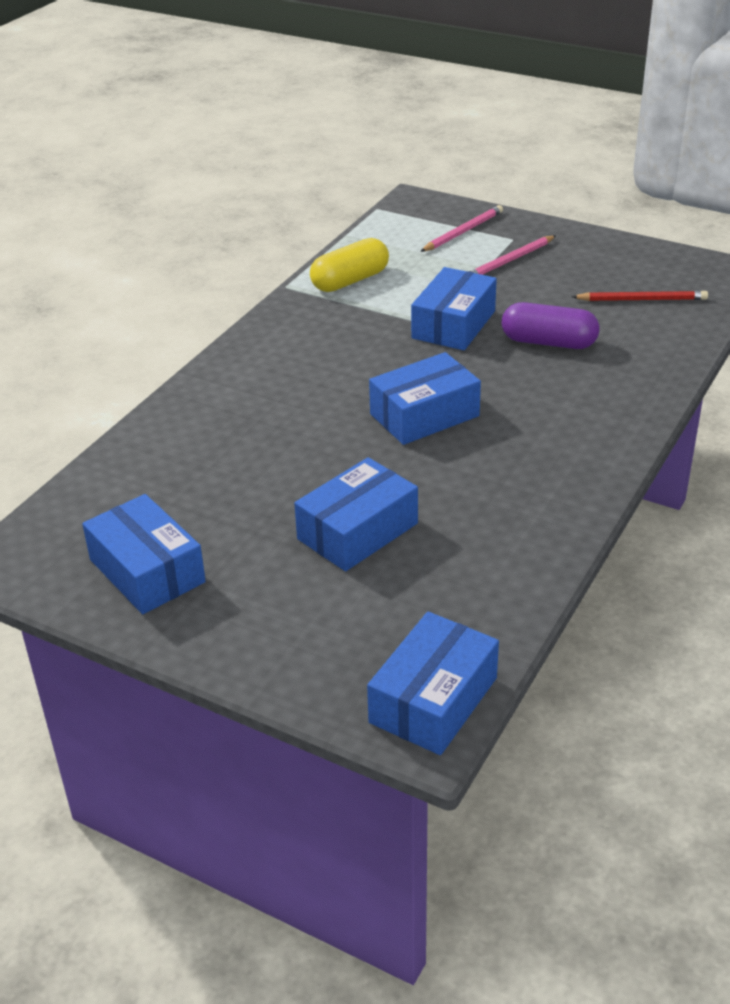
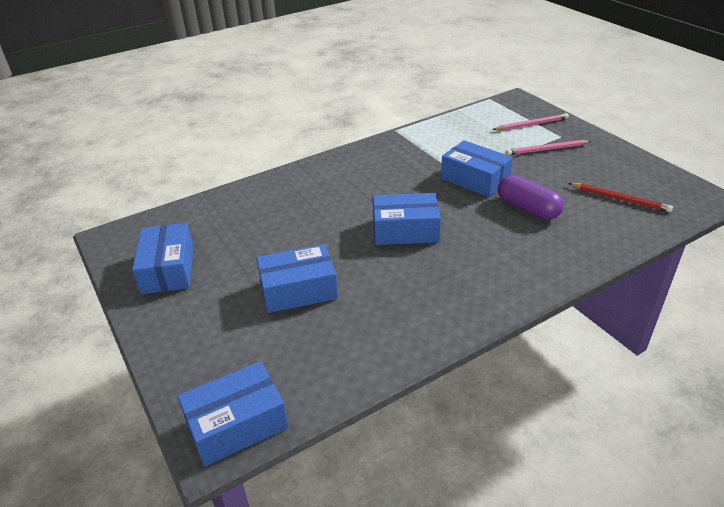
camera: 30 degrees right, 0 degrees up
yellow capsule [310,238,389,292] -> none
blue box [411,267,497,350] -> blue box turned 75 degrees clockwise [441,140,513,197]

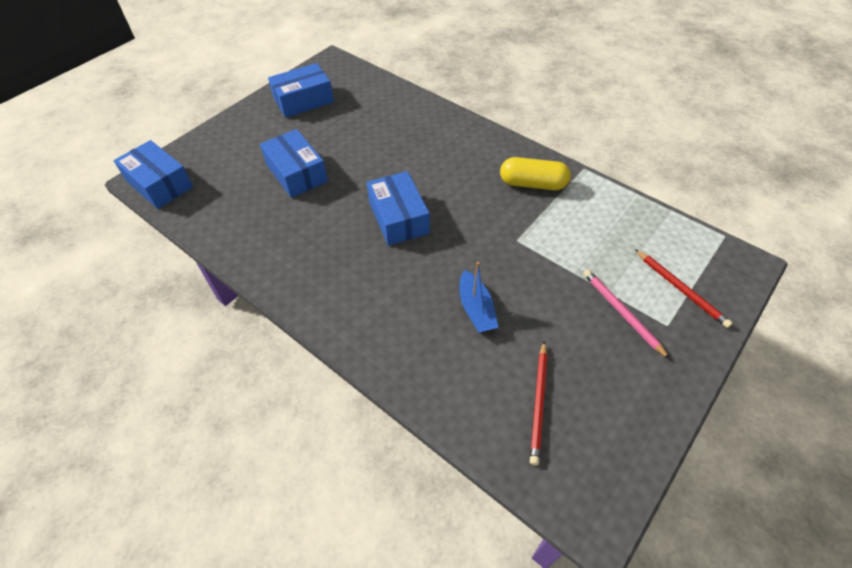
camera: 70 degrees right, 15 degrees up
blue box [441,140,513,197] -> none
pink pencil [492,113,569,131] -> red pencil [635,249,732,328]
purple capsule [498,175,564,220] -> blue boat [459,262,499,333]
none -> yellow capsule [500,157,571,190]

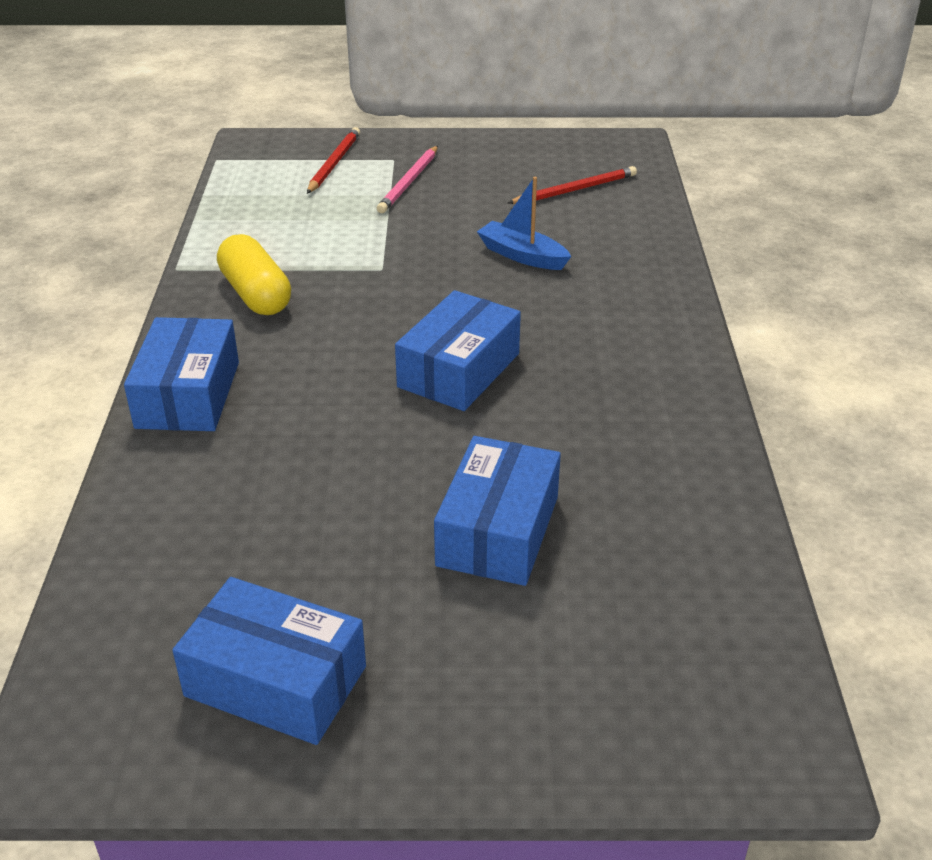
camera: 130 degrees left, 15 degrees down
blue box [114,140,193,209] -> blue box moved to [124,317,239,431]
blue boat [459,262,499,333] -> blue boat turned 90 degrees counterclockwise [477,177,572,270]

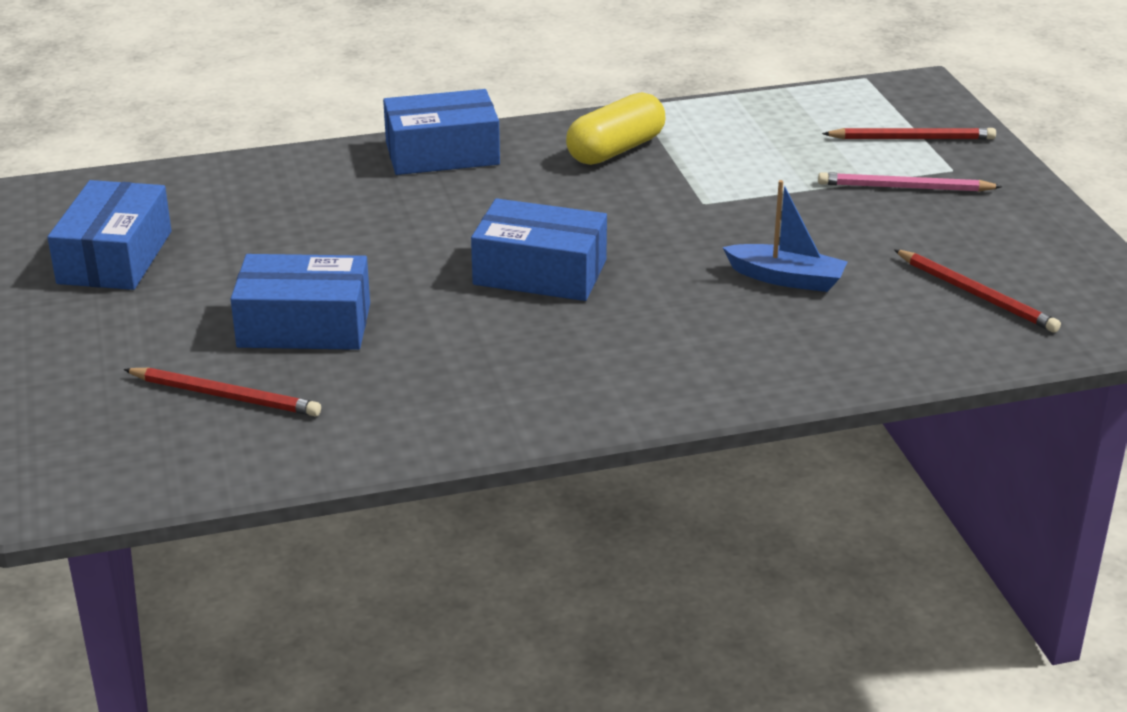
camera: 75 degrees right, 5 degrees down
blue boat [477,177,572,270] -> blue boat turned 90 degrees clockwise [723,180,847,292]
none -> red pencil [123,368,321,417]

